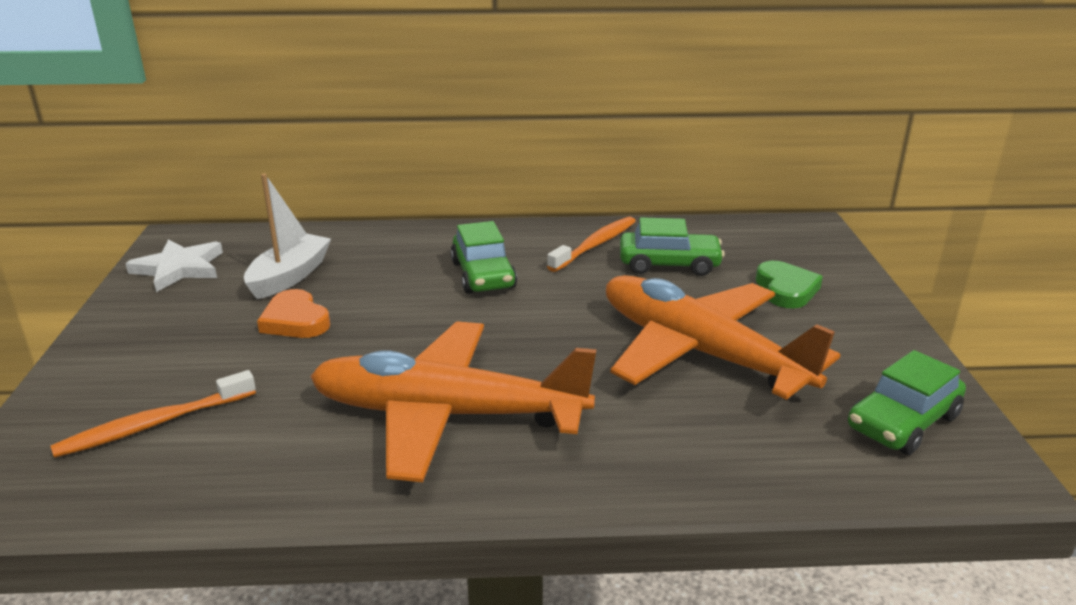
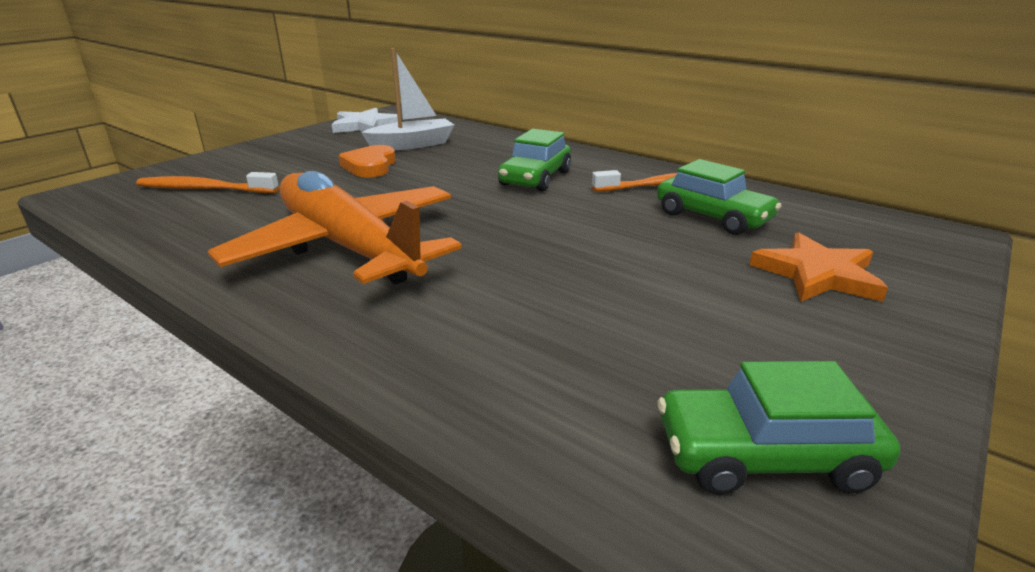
camera: 40 degrees right, 0 degrees up
orange plane [606,275,840,400] -> none
green heart [756,261,823,308] -> orange star [749,232,888,302]

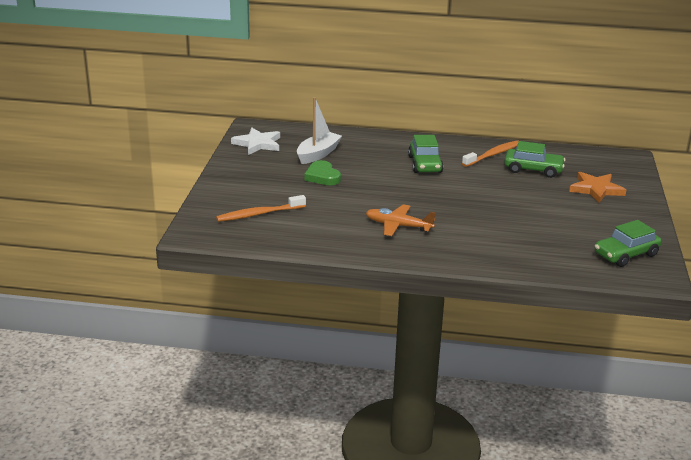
camera: 30 degrees left, 0 degrees up
orange plane [208,171,462,284] -> orange plane [366,204,436,236], size x0.51
orange heart [339,145,396,178] -> green heart [304,160,341,185]

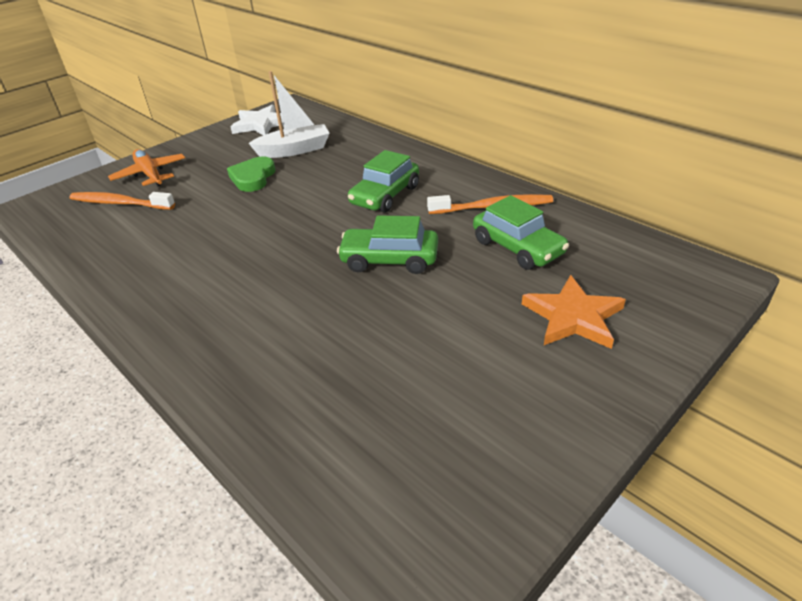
camera: 40 degrees right, 10 degrees up
orange plane [366,204,436,236] -> orange plane moved to [108,149,185,186]
green car [595,220,662,267] -> green car moved to [337,216,438,274]

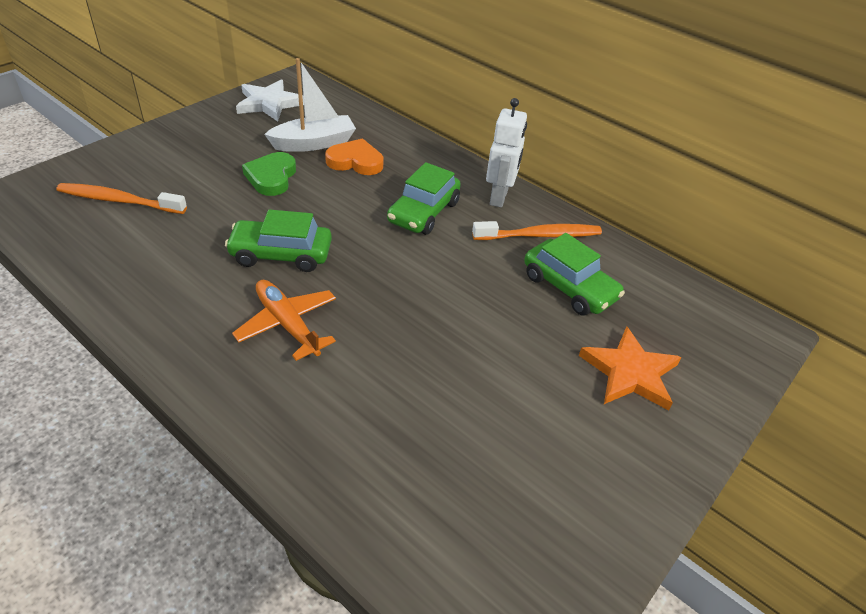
camera: 10 degrees left, 5 degrees up
orange plane [108,149,185,186] -> orange plane moved to [232,280,336,361]
green car [337,216,438,274] -> green car moved to [225,209,332,272]
none -> orange heart [325,138,384,175]
none -> white robot [486,98,527,208]

